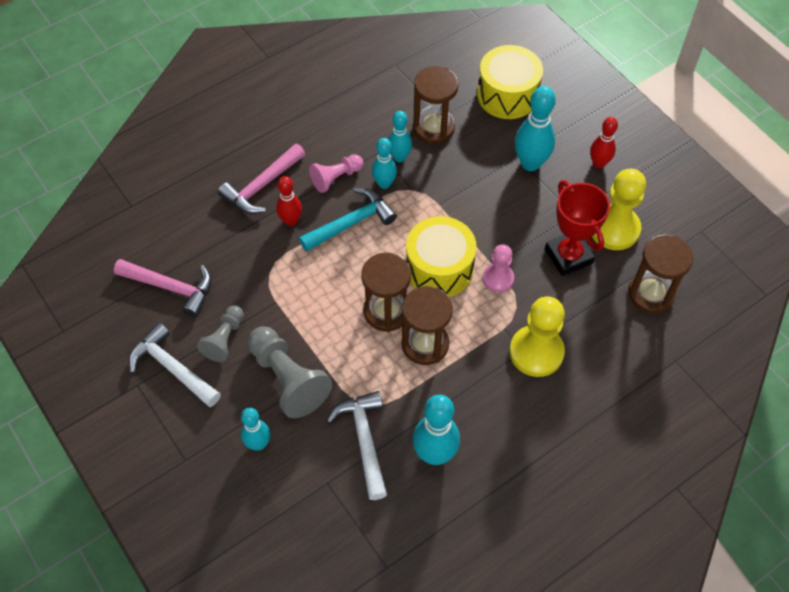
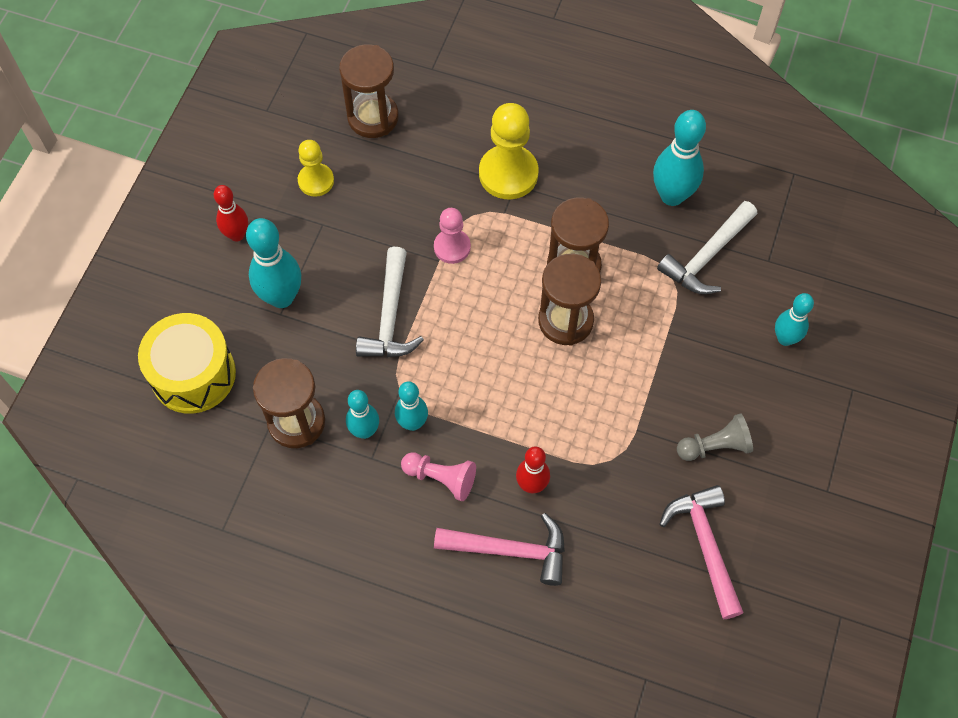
camera: 125 degrees left, 5 degrees up
white hammer [129,322,221,407] -> white hammer moved to [356,247,424,357]
grey pawn [247,326,332,418] -> none
turquoise hammer [299,188,397,252] -> none
yellow drum [406,216,477,297] -> none
red trophy [545,180,610,276] -> none
yellow pawn [592,169,646,250] -> yellow pawn [298,140,334,197], size x0.60

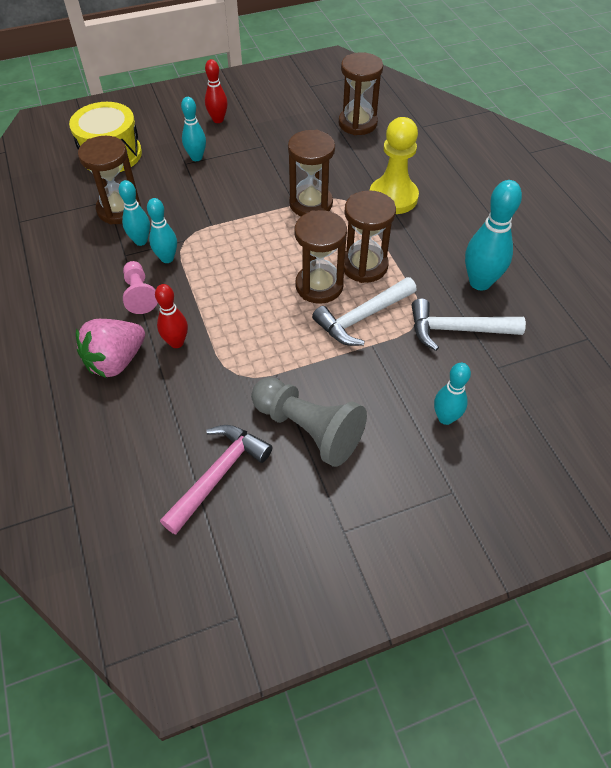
camera: 50 degrees right, 10 degrees down
turquoise bowling pin [246,218,301,308] -> turquoise bowling pin [181,97,206,161], size x0.62
yellow pawn [298,140,334,197] -> none
white hammer [356,247,424,357] -> white hammer moved to [312,277,417,346]
pink pawn [434,208,471,264] -> brown hourglass [288,130,335,216]
pink hammer [434,513,565,586] -> pink strawberry [76,319,145,378]
grey pawn [677,413,753,461] -> grey pawn [251,377,367,467], size x1.66

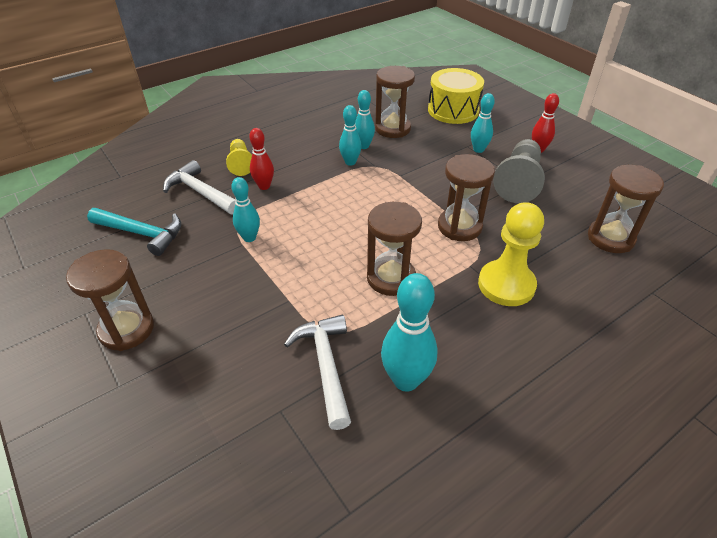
camera: 75 degrees right, 10 degrees down
pink strawberry [76,319,145,378] -> yellow pawn [226,139,252,176]
pink pawn [123,261,158,314] -> none
pink hammer [160,425,273,535] -> turquoise hammer [87,208,181,256]
grey pawn [251,377,367,467] -> grey pawn moved to [493,139,545,203]
brown hourglass [294,210,347,304] -> brown hourglass moved to [66,249,154,351]
white hammer [312,277,417,346] -> white hammer moved to [163,160,236,214]
turquoise bowling pin [434,363,471,425] -> turquoise bowling pin moved to [231,177,260,242]

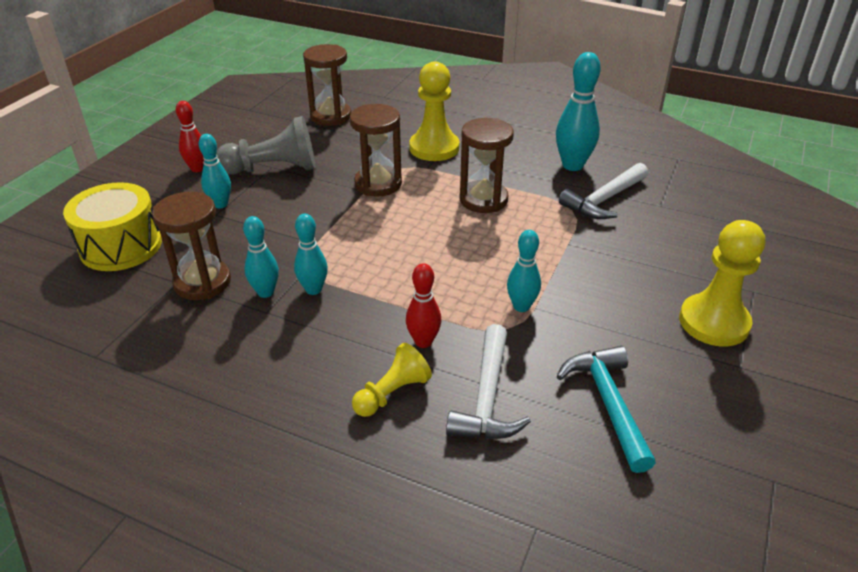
camera: 120 degrees left, 5 degrees down
brown hourglass [66,249,154,351] -> yellow pawn [679,220,765,346]

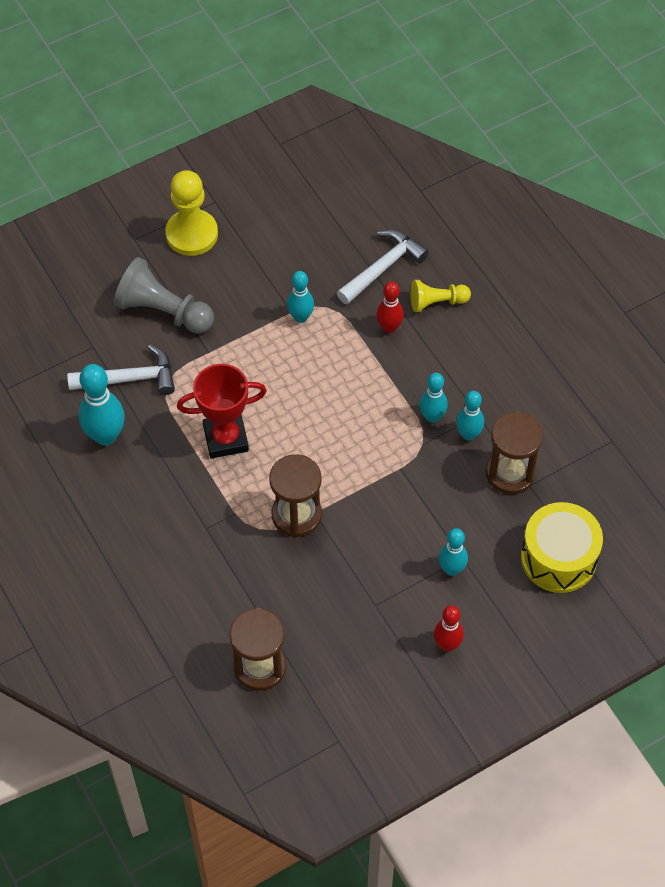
camera: 145 degrees left, 20 degrees up
grey pawn [217,116,315,175] -> grey pawn moved to [114,257,214,333]
yellow pawn [409,61,459,161] -> none
brown hourglass [460,118,514,213] -> red trophy [177,364,267,459]
turquoise hammer [556,346,656,473] -> none

